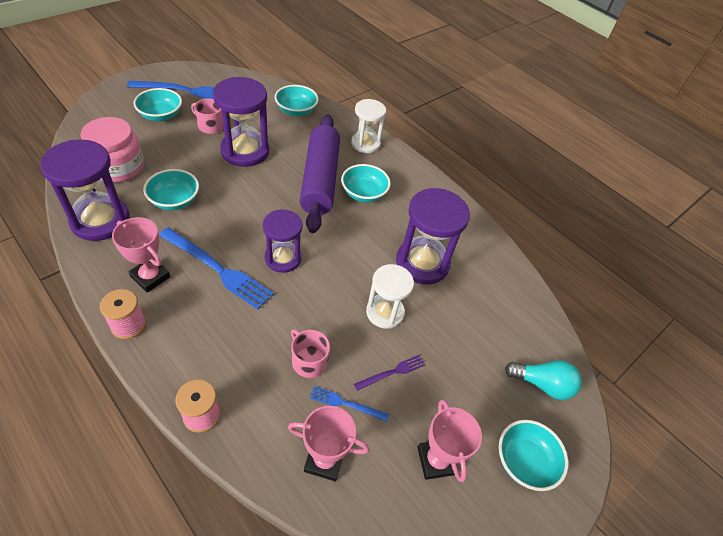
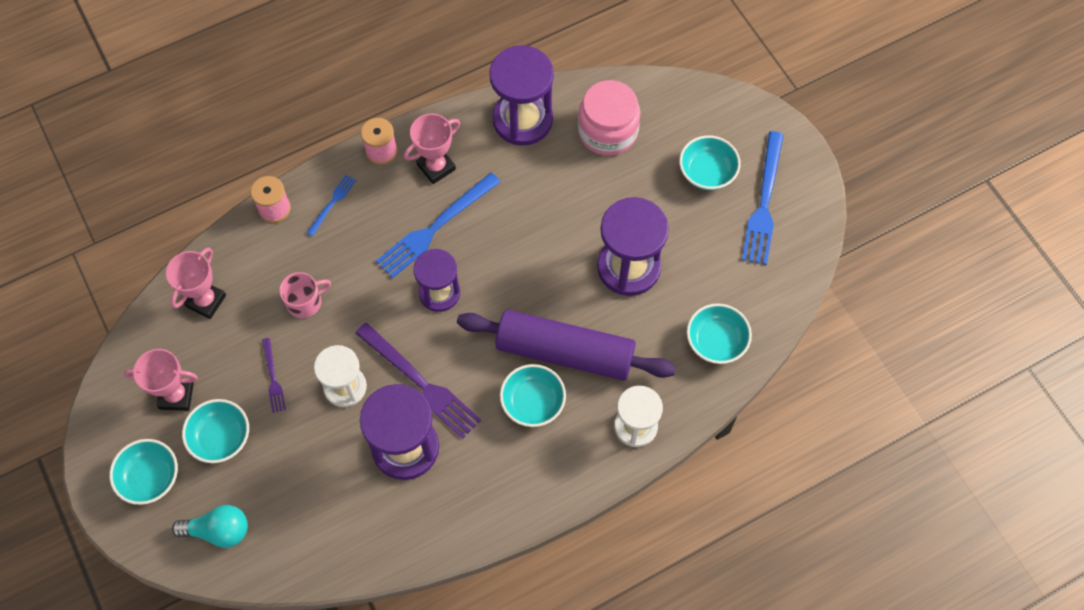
camera: 110 degrees right, 15 degrees up
turquoise bowl [143,169,199,210] -> turquoise bowl moved to [182,399,249,463]
pink mug [191,99,224,134] -> none
blue fork [309,386,389,422] -> blue fork moved to [307,175,356,236]
turquoise light bulb [505,360,582,400] -> turquoise light bulb turned 120 degrees counterclockwise [172,505,248,548]
none -> purple fork [355,322,481,439]

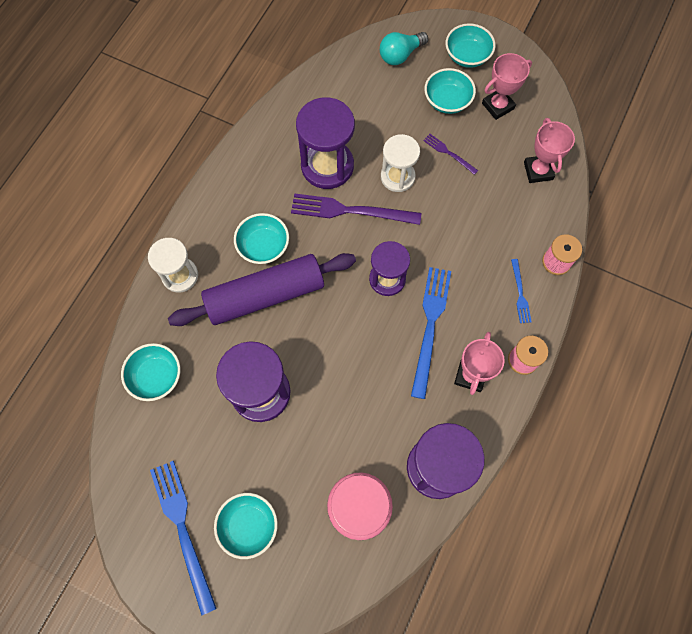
camera: 145 degrees right, 5 degrees up
pink mug [279,272,331,318] -> none

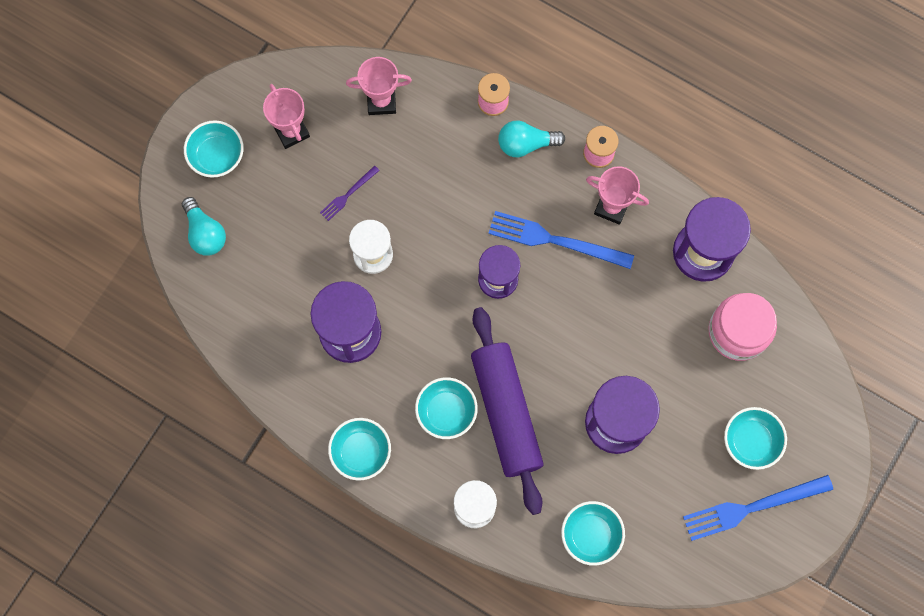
camera: 85 degrees left, 5 degrees up
purple fork [291,193,421,225] -> none
turquoise bowl [424,68,476,114] -> turquoise bowl moved to [328,418,391,481]
blue fork [511,259,532,323] -> turquoise light bulb [498,120,565,157]

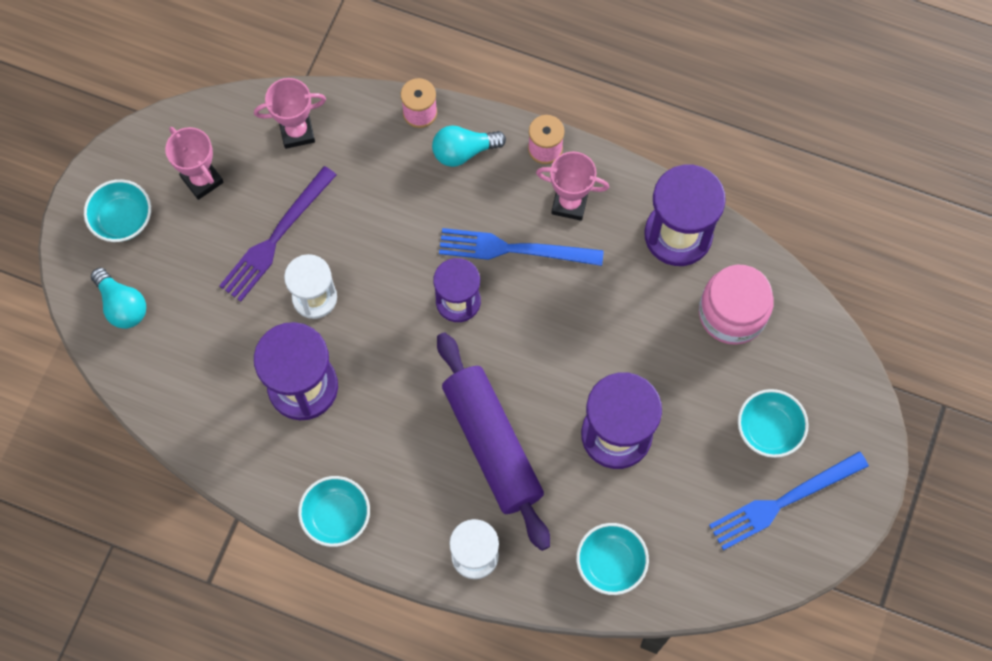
camera: 10 degrees left, 5 degrees down
purple fork [320,166,380,221] -> purple fork [219,166,336,302], size x1.99
turquoise bowl [415,377,478,439] -> none

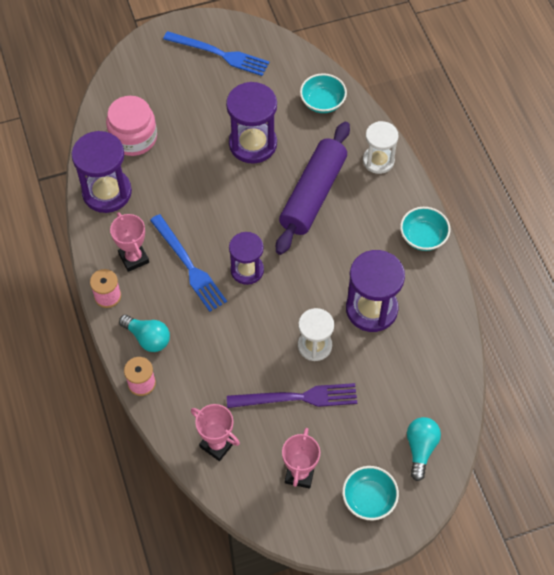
camera: 130 degrees left, 10 degrees down
turquoise bowl [738,389,809,458] -> none

